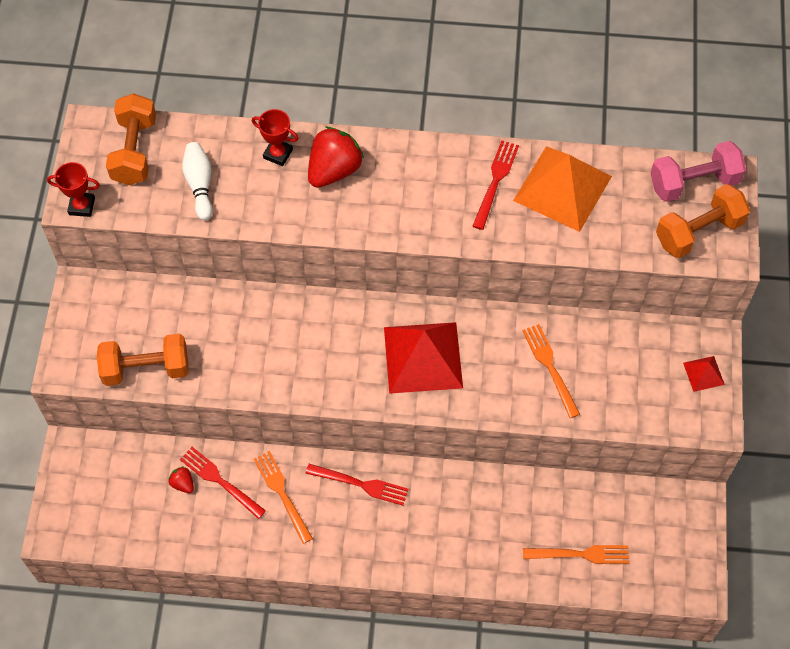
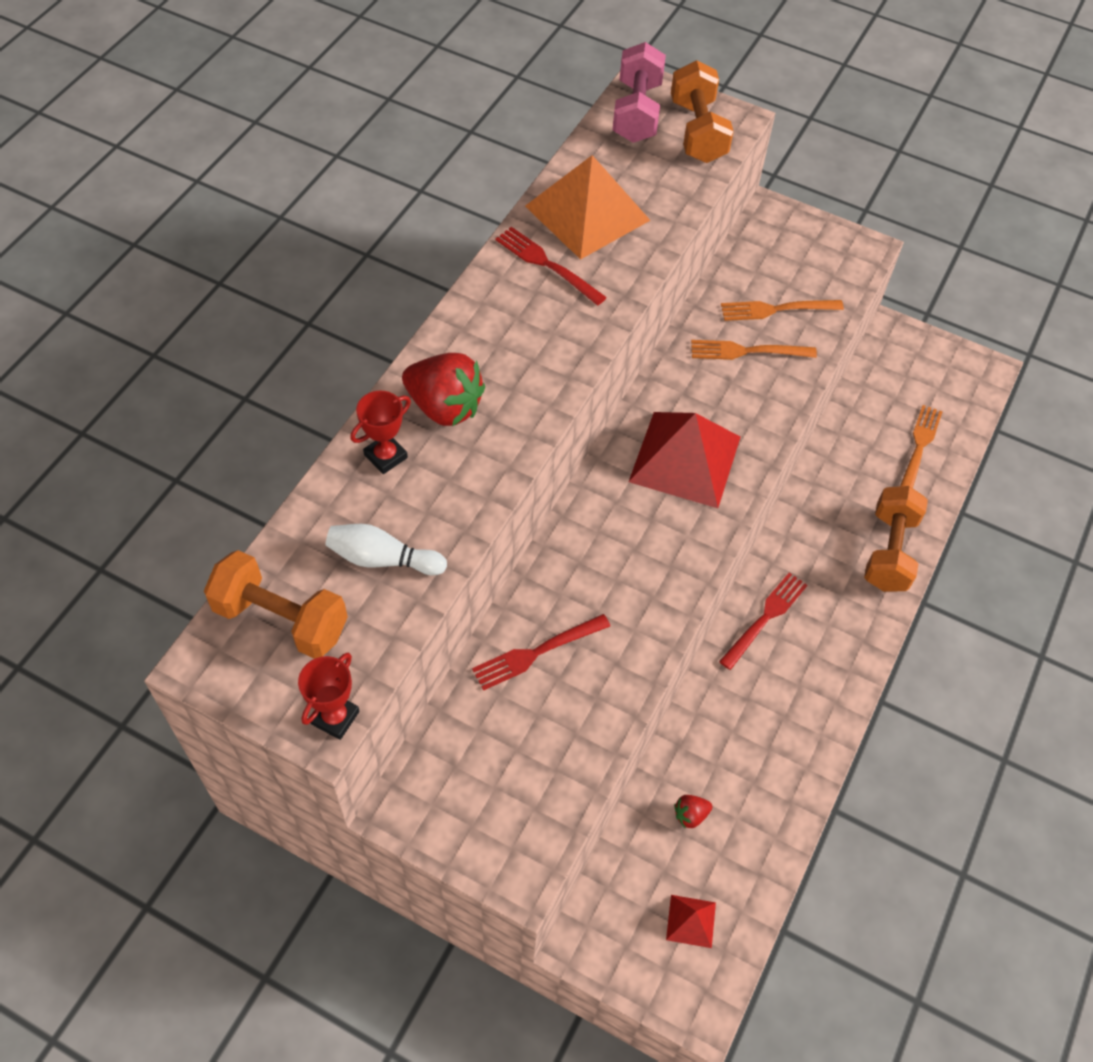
camera: 70 degrees left, 5 degrees down
orange dumbbell [97,334,188,386] -> orange dumbbell moved to [864,486,928,592]
red fork [180,447,266,519] -> red fork moved to [472,614,610,691]
orange fork [254,451,313,544] -> orange fork moved to [721,300,844,321]
red strawberry [308,127,364,188] -> red strawberry turned 150 degrees clockwise [402,353,485,426]
red pyramid [683,356,725,392] -> red pyramid moved to [666,895,716,948]

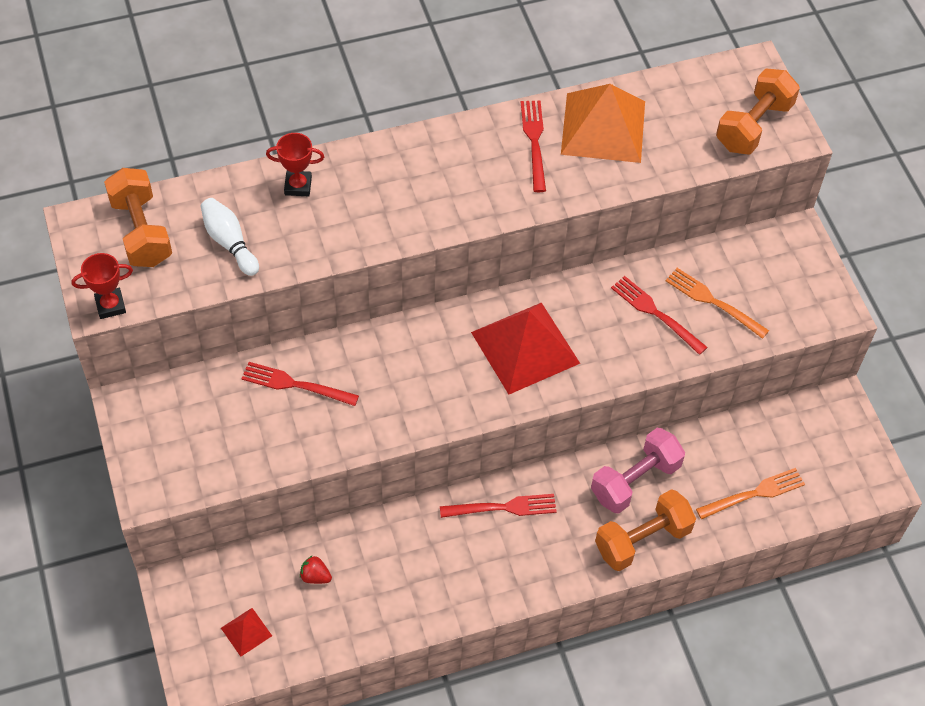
camera: 45 degrees right, 0 degrees up
red strawberry [402,353,485,426] -> none
pink dumbbell [613,42,666,143] -> pink dumbbell moved to [591,428,685,514]
orange fork [691,340,817,360] -> red fork [611,276,708,355]

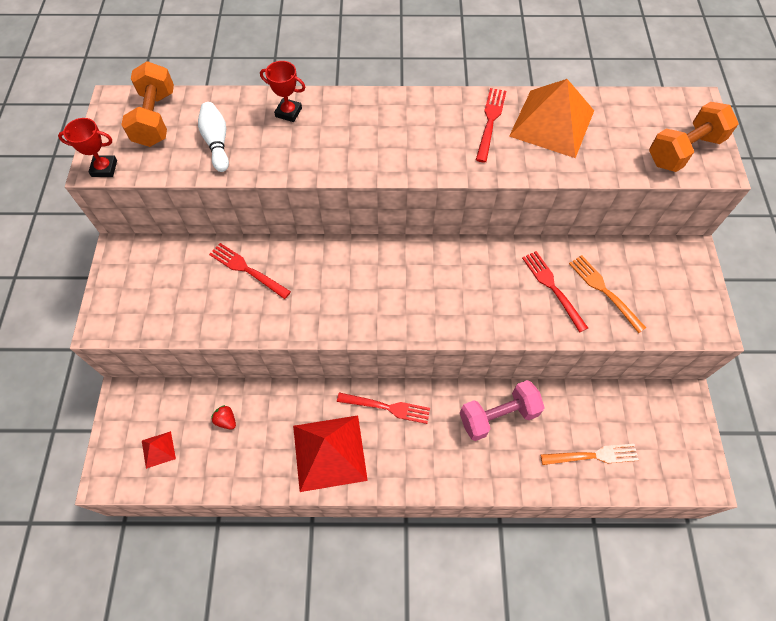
camera: 20 degrees right, 5 degrees up
red pyramid [471,302,580,394] -> red pyramid moved to [293,415,368,492]
orange dumbbell [595,489,696,571] -> none

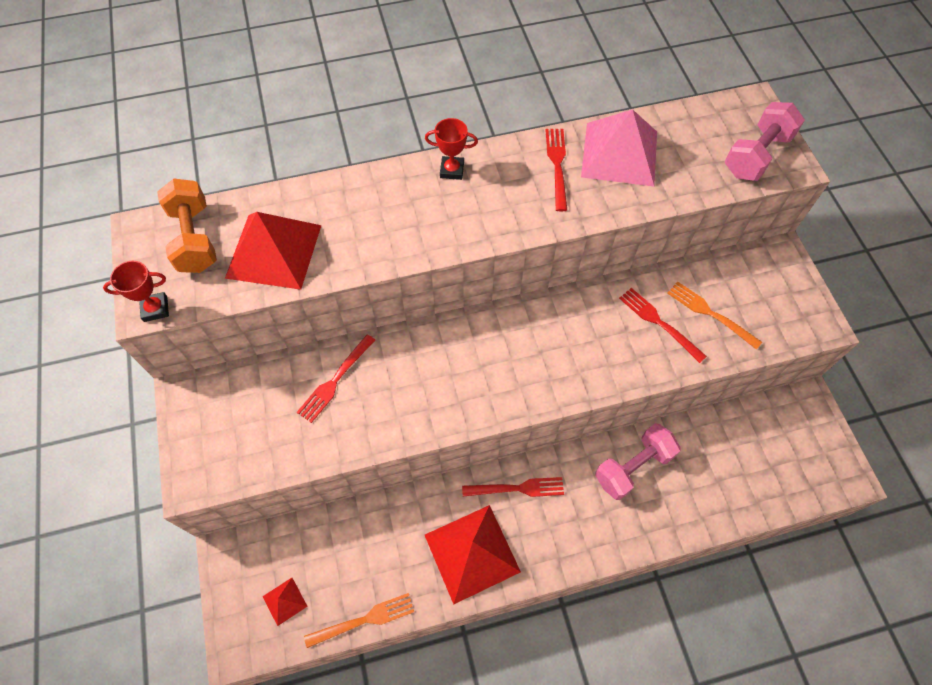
camera: 15 degrees left, 0 degrees up
white bowling pin [198,102,229,172] -> red pyramid [225,212,321,290]
red fork [209,243,291,299] -> red fork turned 75 degrees counterclockwise [297,334,375,423]
red strawberry [211,405,236,430] -> none
red trophy [260,61,305,122] -> red trophy moved to [425,118,478,180]
orange pyramid [509,79,594,158] -> pink pyramid [581,109,657,187]
orange fork [541,444,639,465] -> orange fork moved to [304,593,414,648]
orange dumbbell [649,102,739,172] -> pink dumbbell [725,102,805,181]

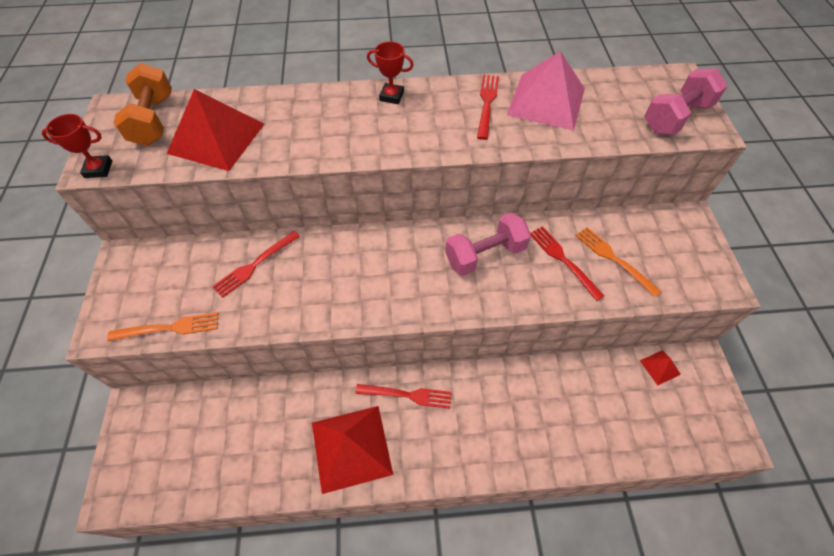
camera: 10 degrees right, 5 degrees down
red pyramid [262,578,307,626] -> red pyramid moved to [640,350,681,385]
orange fork [304,593,414,648] -> orange fork moved to [107,312,218,341]
pink dumbbell [595,423,681,500] -> pink dumbbell moved to [445,213,531,276]

